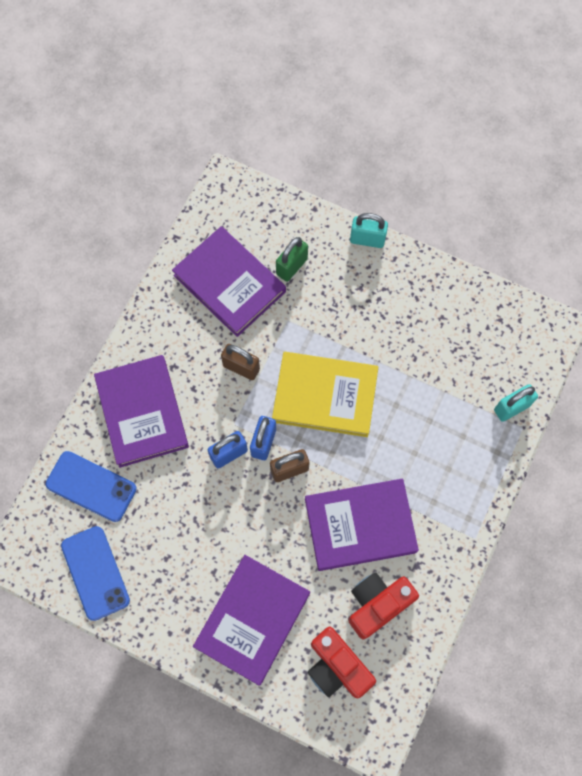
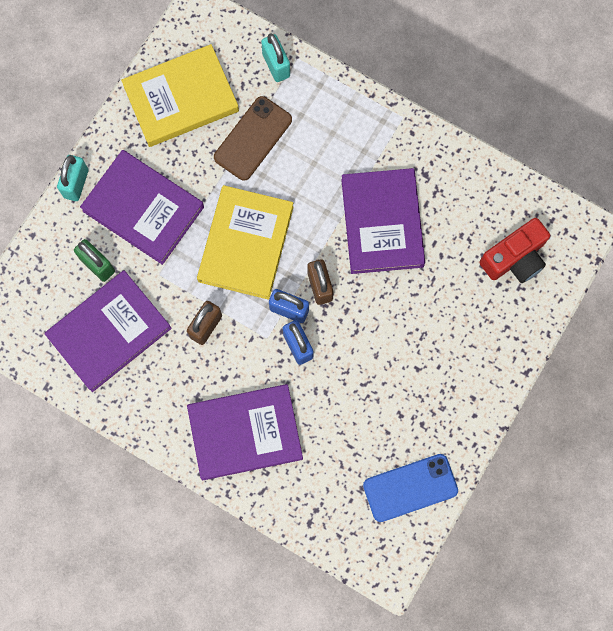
camera: 85 degrees left, 5 degrees up
blue phone [46,451,137,522] -> none
purple book [193,555,310,685] -> purple book moved to [80,150,204,265]
red camera [348,572,419,639] -> none
none -> yellow book [121,44,239,147]
none -> brown phone [214,96,292,181]

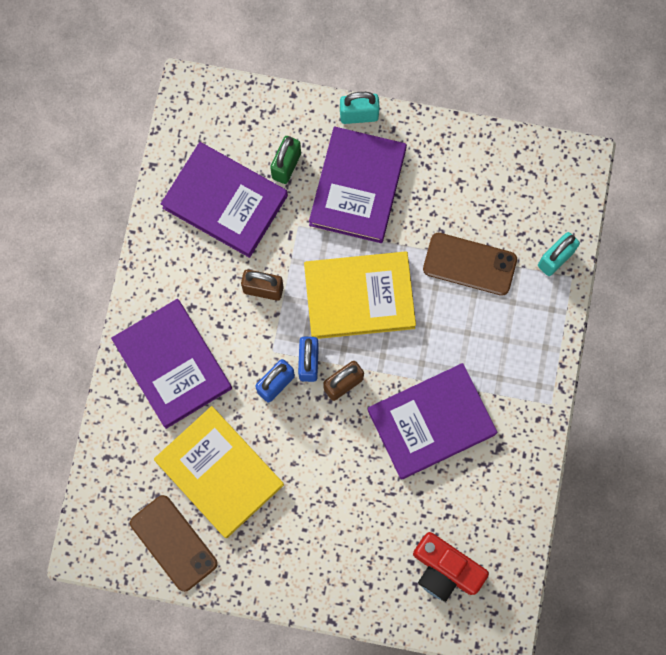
camera: 70 degrees right, 0 degrees up
yellow book [121,44,239,147] -> yellow book moved to [154,406,284,538]
blue phone [363,454,458,522] -> brown phone [130,495,218,592]

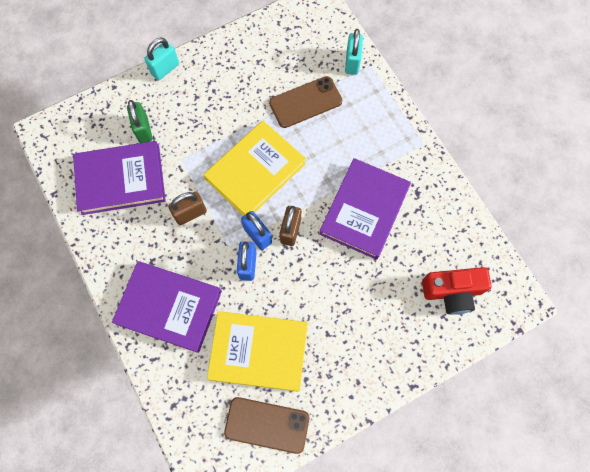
camera: 40 degrees left, 5 degrees down
purple book [309,126,407,243] -> none

